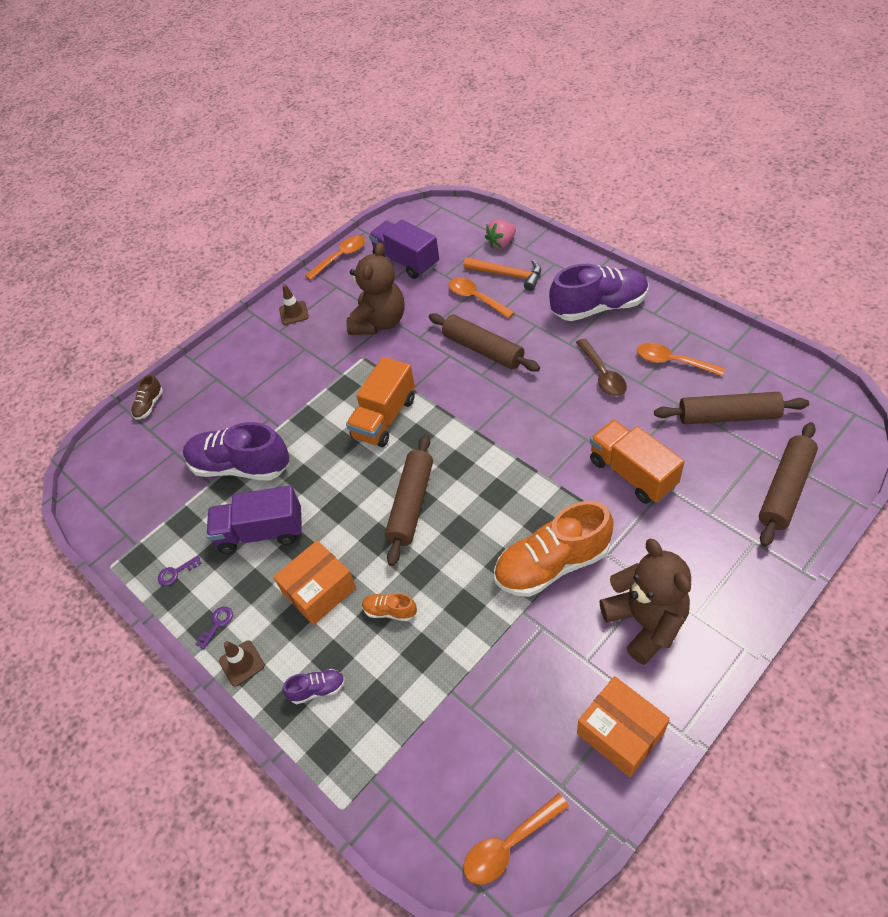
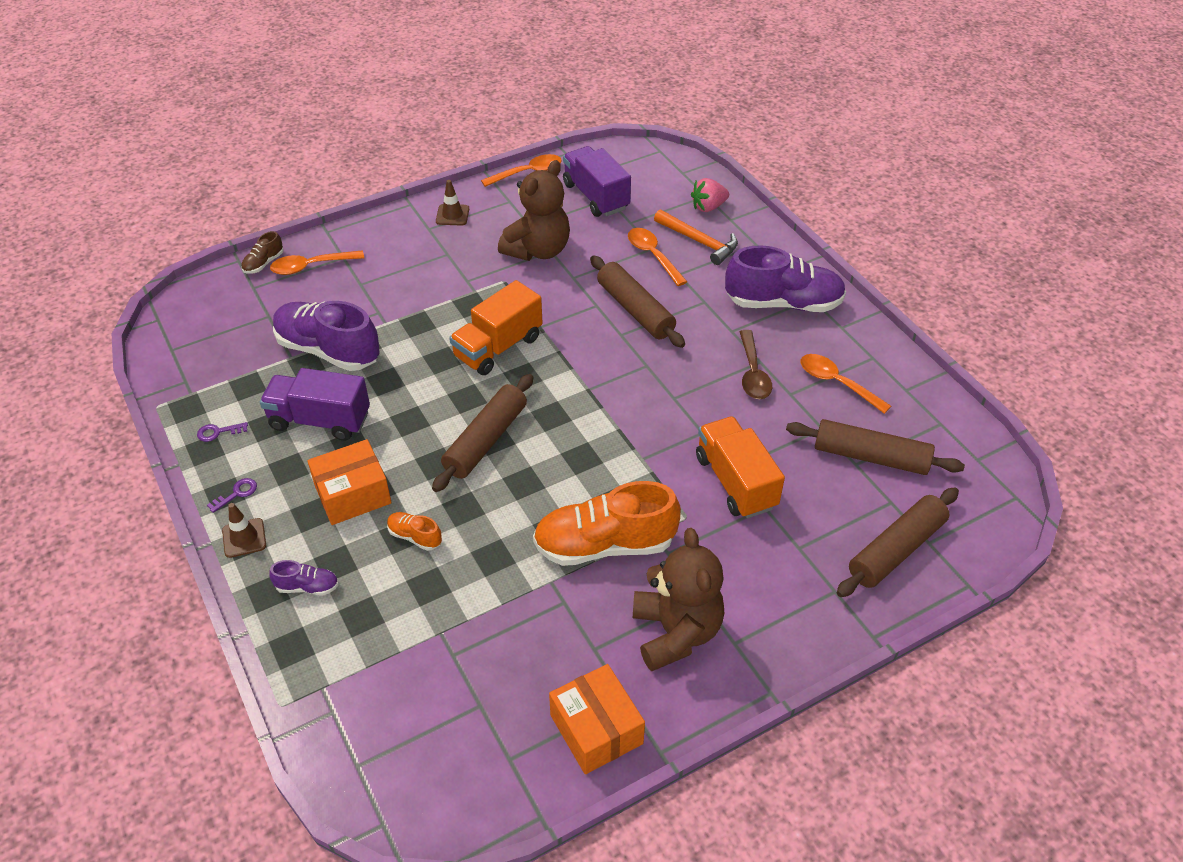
camera: 10 degrees right, 5 degrees down
orange spoon [464,793,569,884] -> orange spoon moved to [270,250,364,275]

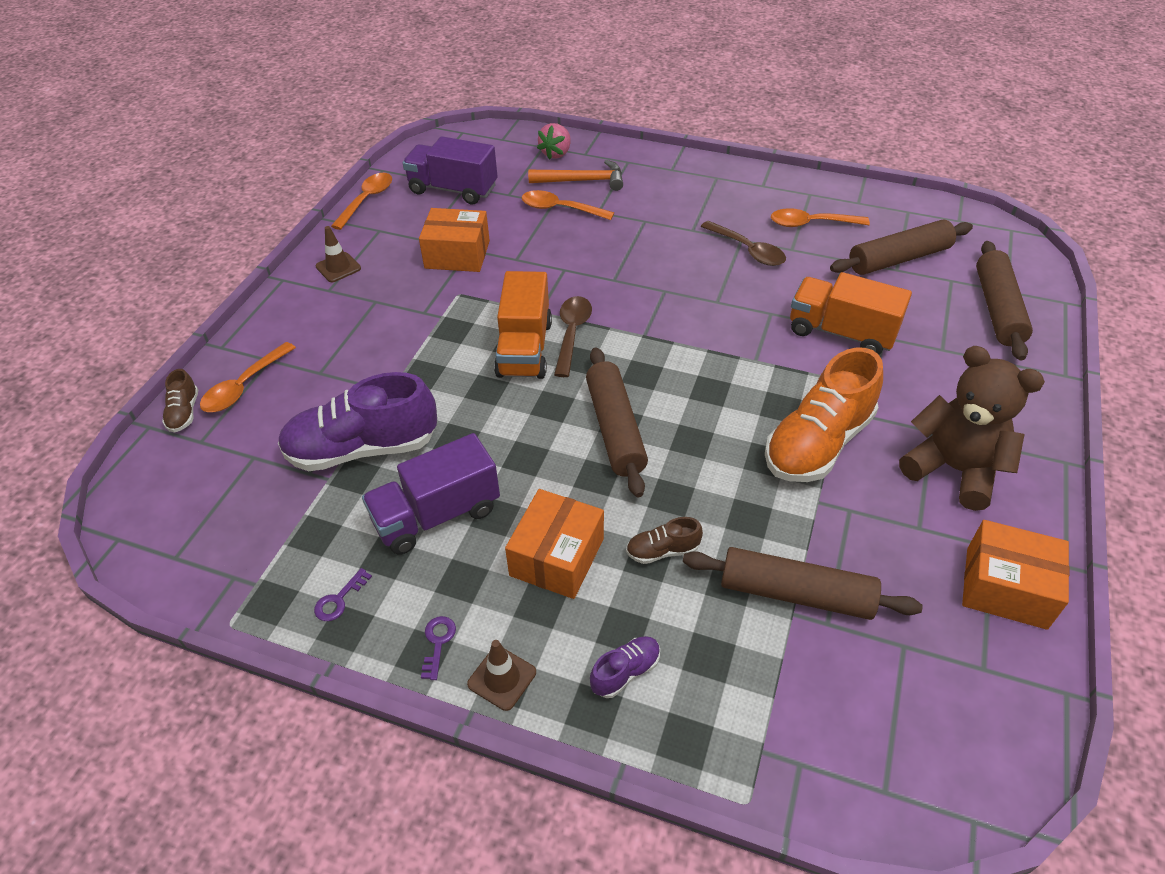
camera: 40 degrees left, 0 degrees up
orange shoe [387,512,442,551] -> brown shoe [626,517,703,564]
brown teddy bear [498,160,570,261] -> orange box [419,208,490,272]
brown rolling pin [590,256,685,348] -> brown rolling pin moved to [683,547,923,620]
purple shoe [725,245,846,312] -> none
none -> brown spoon [554,296,592,377]

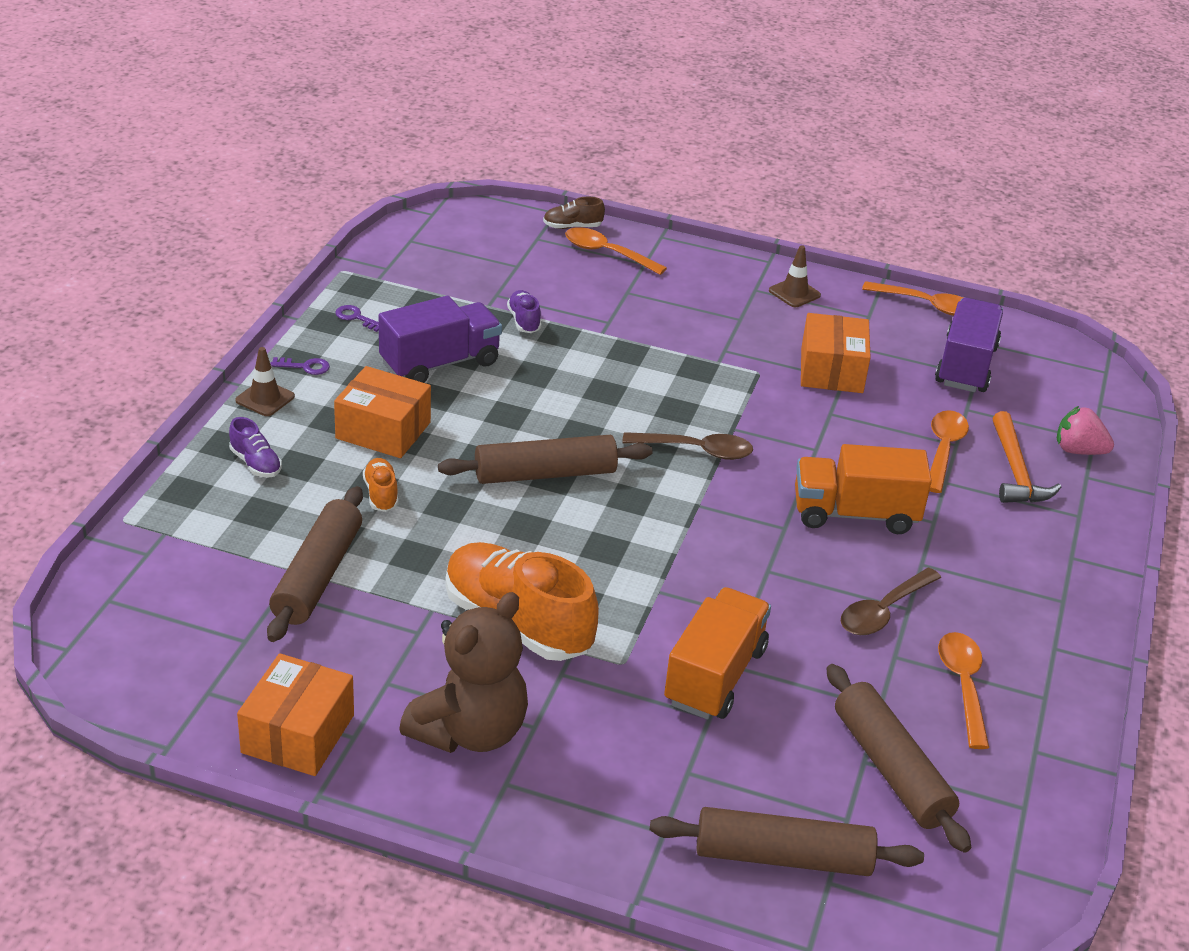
camera: 85 degrees right, 10 degrees down
purple shoe [278,372,437,471] -> purple shoe [507,290,541,333], size x0.44
purple truck [362,433,500,555] -> purple truck turned 90 degrees clockwise [379,296,502,383]
orange truck [494,271,552,379] -> orange truck moved to [795,444,932,534]
brown shoe [626,517,703,564] -> orange shoe [363,458,398,512]

